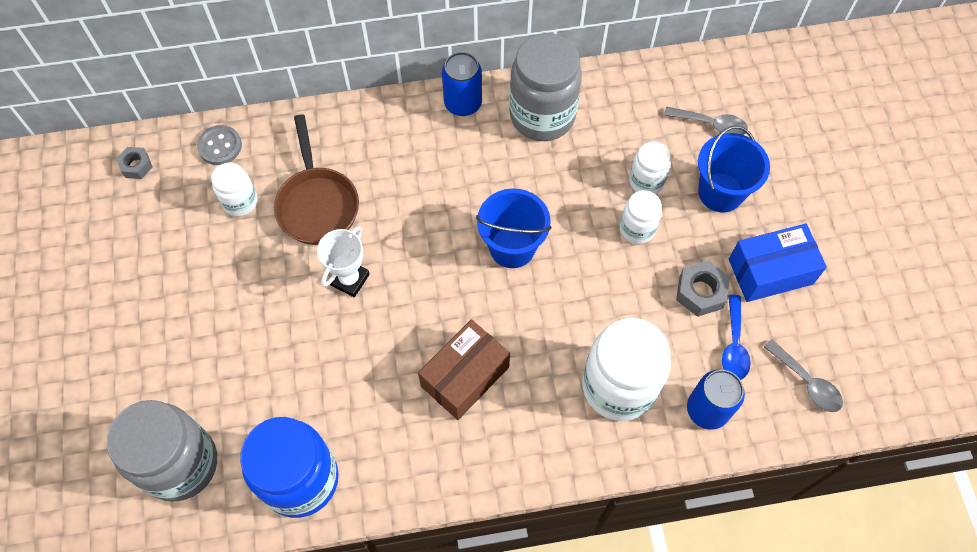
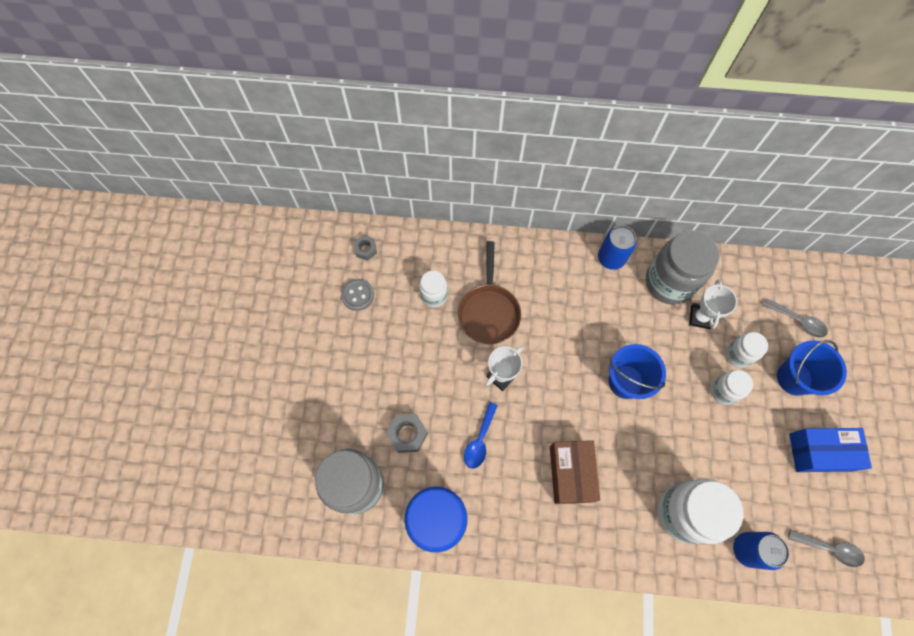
camera: 15 degrees right, 5 degrees up
grey button [197,125,242,165] -> grey button moved to [341,279,374,311]
brown box [418,319,510,420] -> brown box turned 60 degrees counterclockwise [550,440,600,504]
grey nut [676,261,730,317] -> grey nut moved to [386,414,428,453]
blue spoon [722,295,751,380] -> blue spoon moved to [464,402,498,469]
grey spoon [764,339,843,412] -> grey spoon turned 45 degrees counterclockwise [788,530,865,567]
none -> white trophy [689,279,737,329]

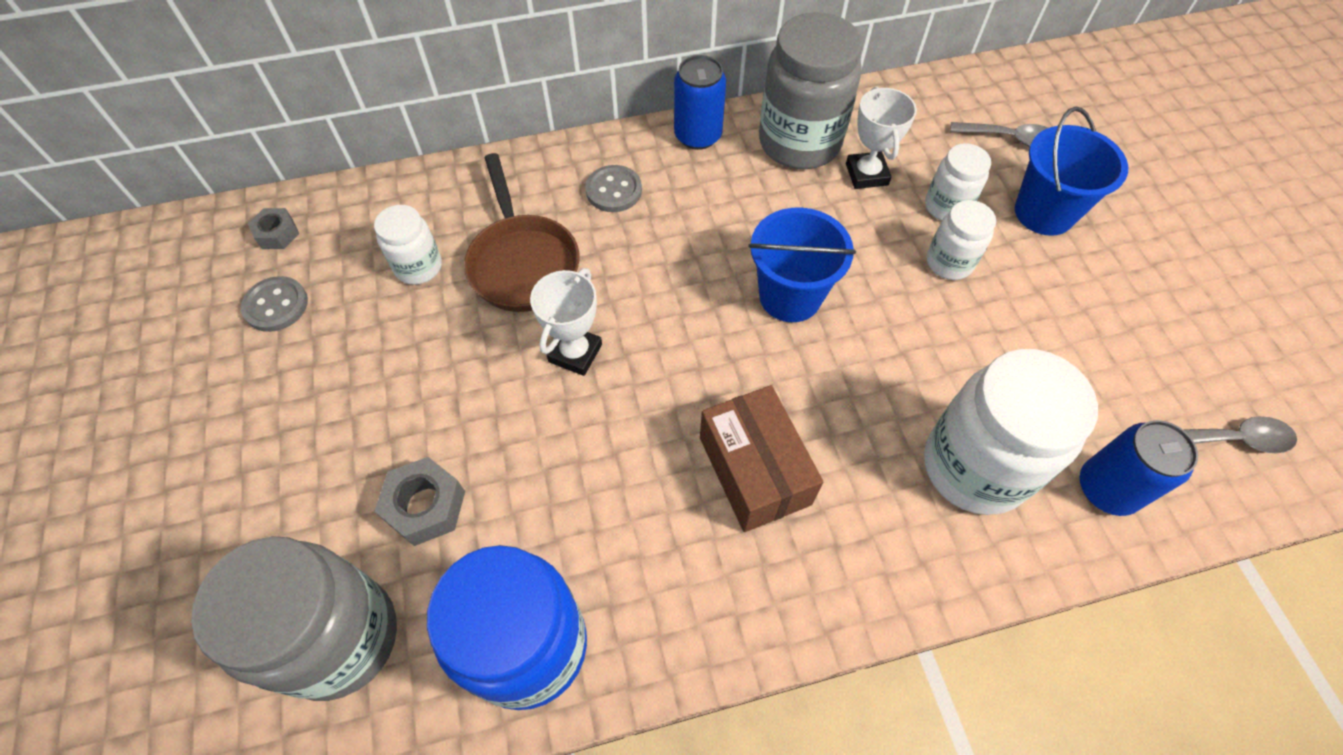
camera: 20 degrees left, 10 degrees down
blue spoon [464,402,498,469] -> none
blue box [789,428,872,472] -> none
none -> grey button [585,165,642,212]

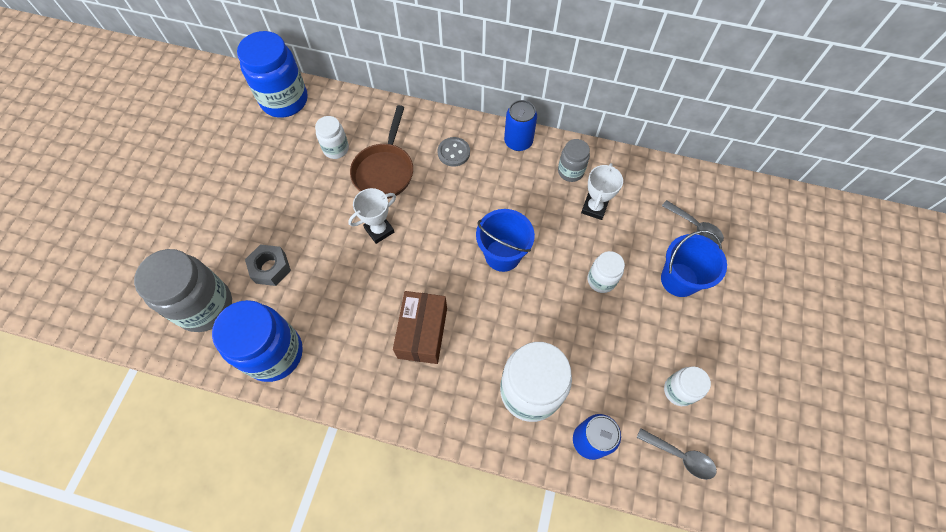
camera: 30 degrees right, 5 degrees up
grey button [241,276,308,332] -> none
grey nut [248,208,299,249] -> blue jar [237,31,308,118]
grey jar [759,13,862,169] -> grey jar [558,139,590,182], size x0.52
white jar [925,143,991,221] -> white jar moved to [664,366,711,406]

